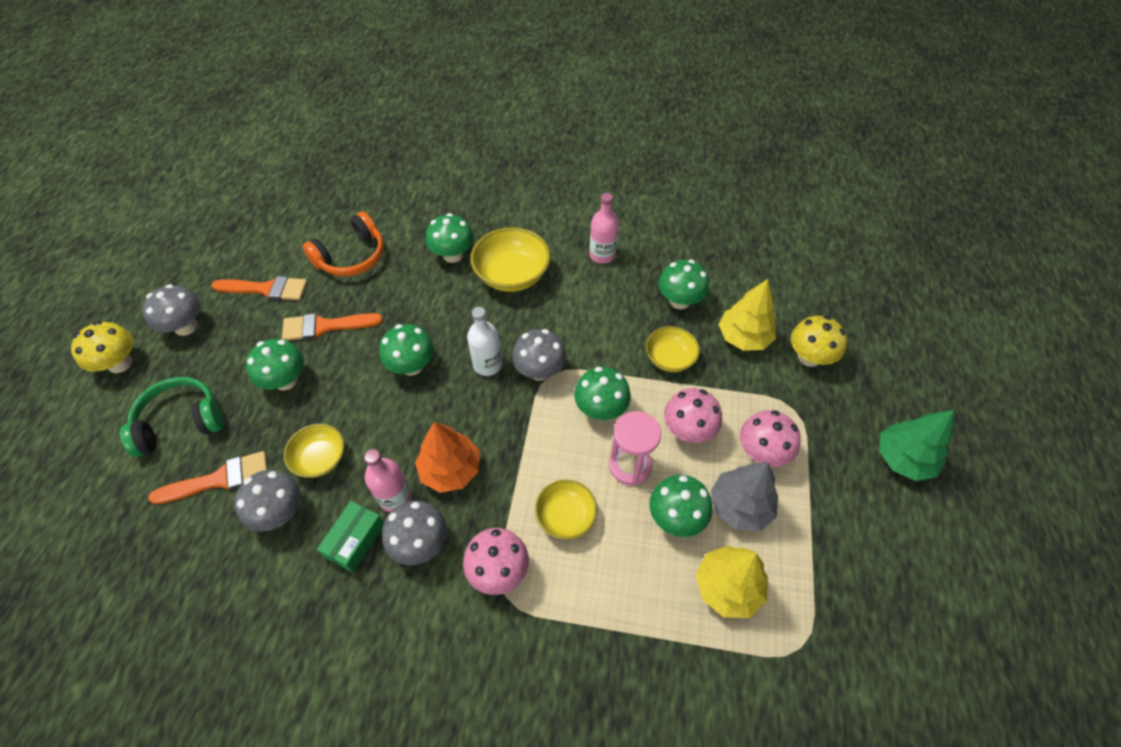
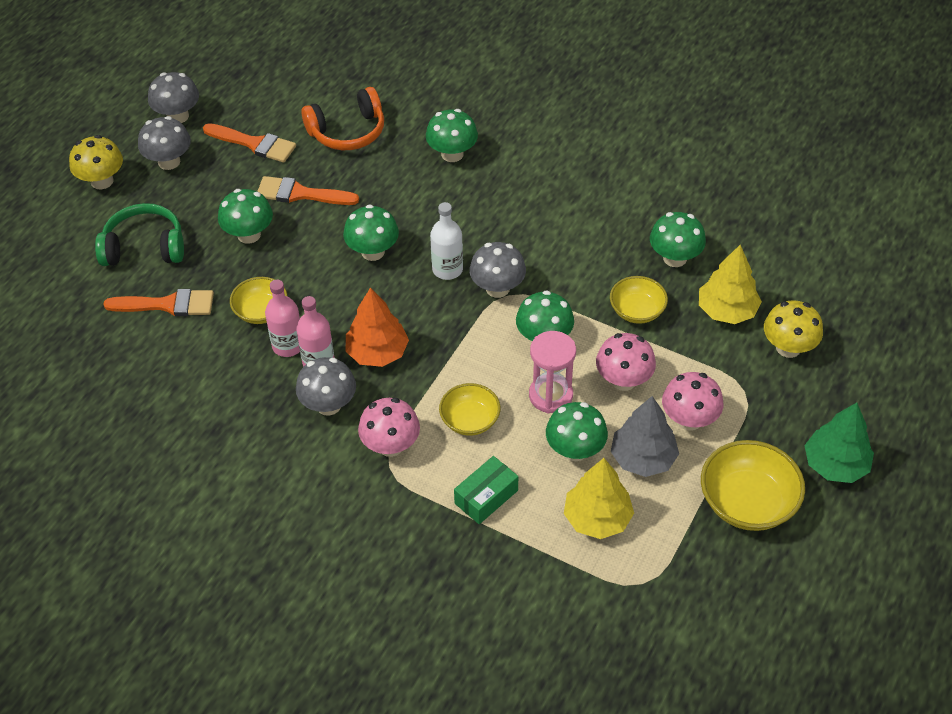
camera: 20 degrees right, 5 degrees down
grey mushroom [234,470,301,532] -> grey mushroom moved to [148,72,199,123]
green box [317,501,384,573] -> green box moved to [454,456,518,524]
yellow bowl [471,227,551,292] -> yellow bowl moved to [701,440,805,531]
pink bottle [589,193,619,264] -> pink bottle moved to [265,280,300,357]

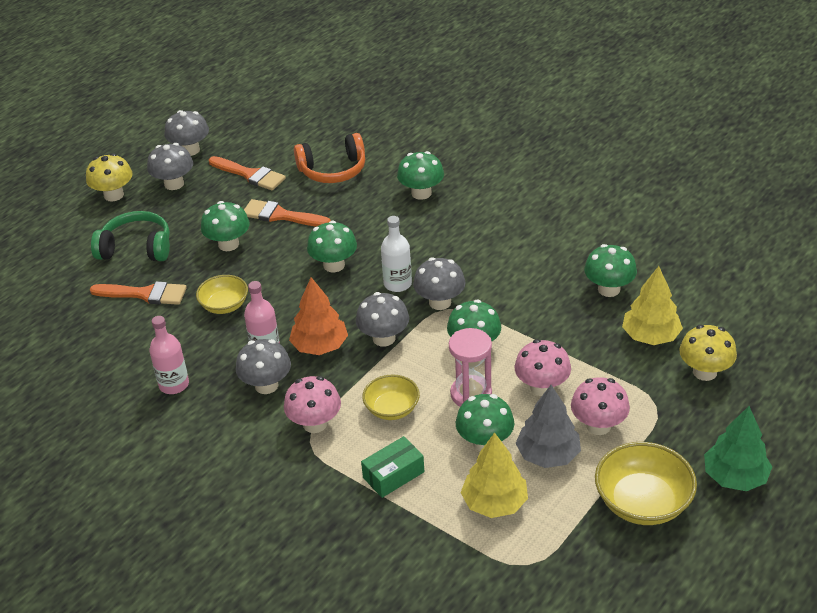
camera: 10 degrees right, 10 degrees down
pink bottle [265,280,300,357] -> pink bottle moved to [149,316,189,394]
yellow bowl [610,276,668,324] -> none
none -> grey mushroom [356,292,409,347]

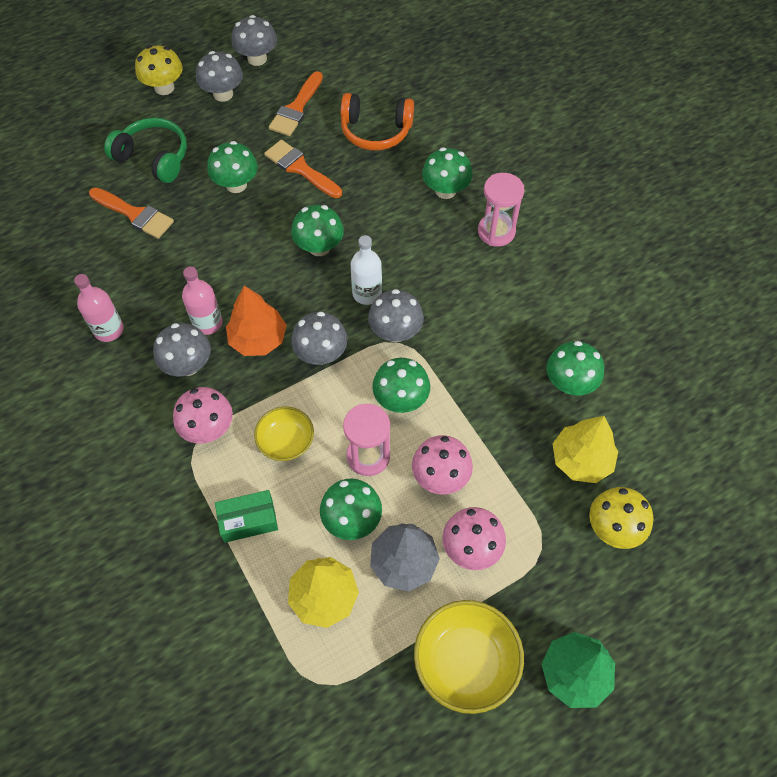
camera: 20 degrees right, 20 degrees up
yellow bowl [196,275,248,314] -> none
orange brush [209,156,286,190] -> orange brush turned 60 degrees clockwise [269,71,323,136]
none -> pink hourglass [478,173,524,247]

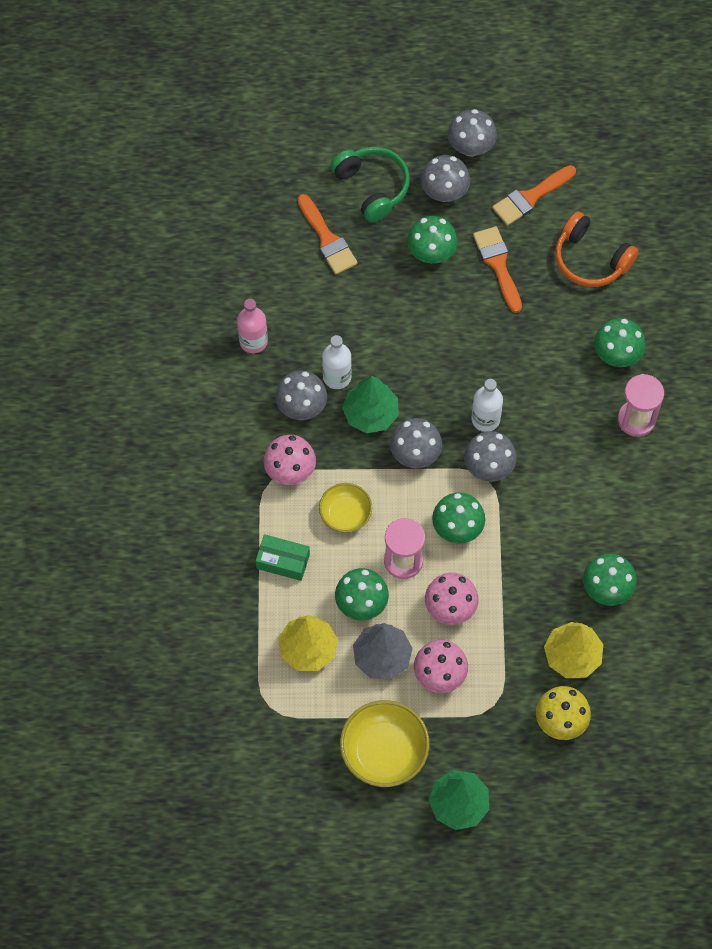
camera: 30 degrees right, 5 degrees up
yellow mushroom [135,45,183,95] -> none
pink bottle [182,267,223,335] -> white bottle [322,335,352,389]
orange tree [226,286,287,356] -> green tree [342,376,399,433]
grey mushroom [231,15,277,66] -> grey mushroom moved to [421,155,470,202]
green mushroom [291,205,344,256] -> none

